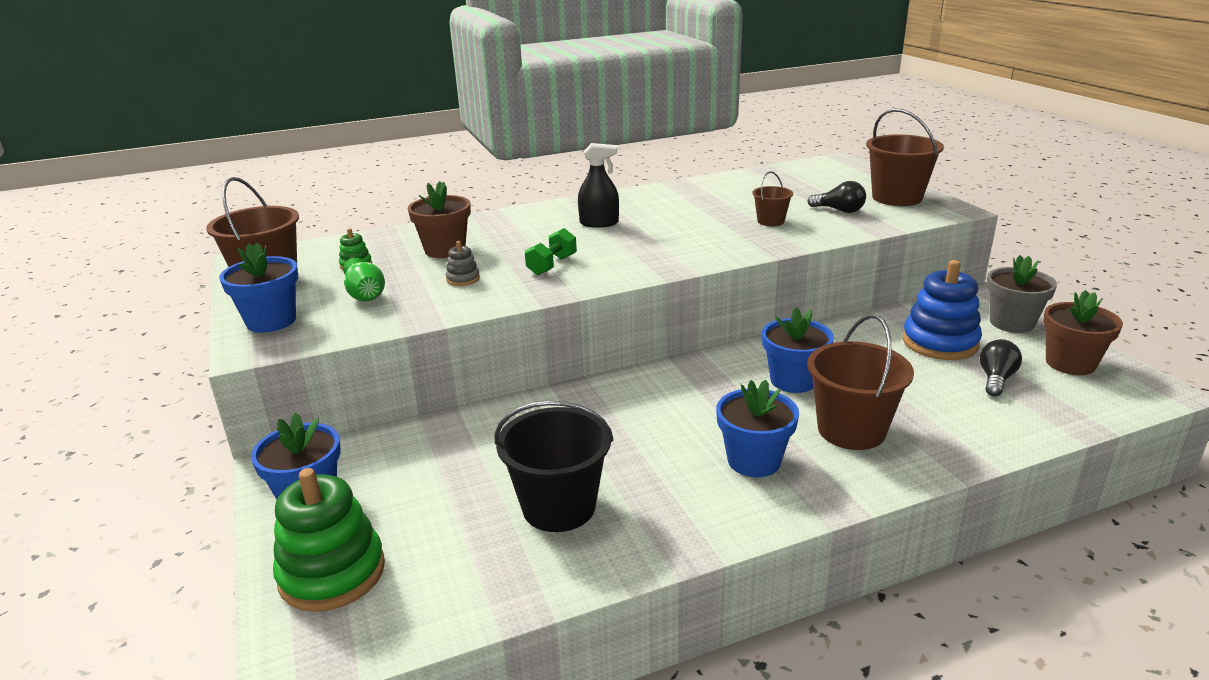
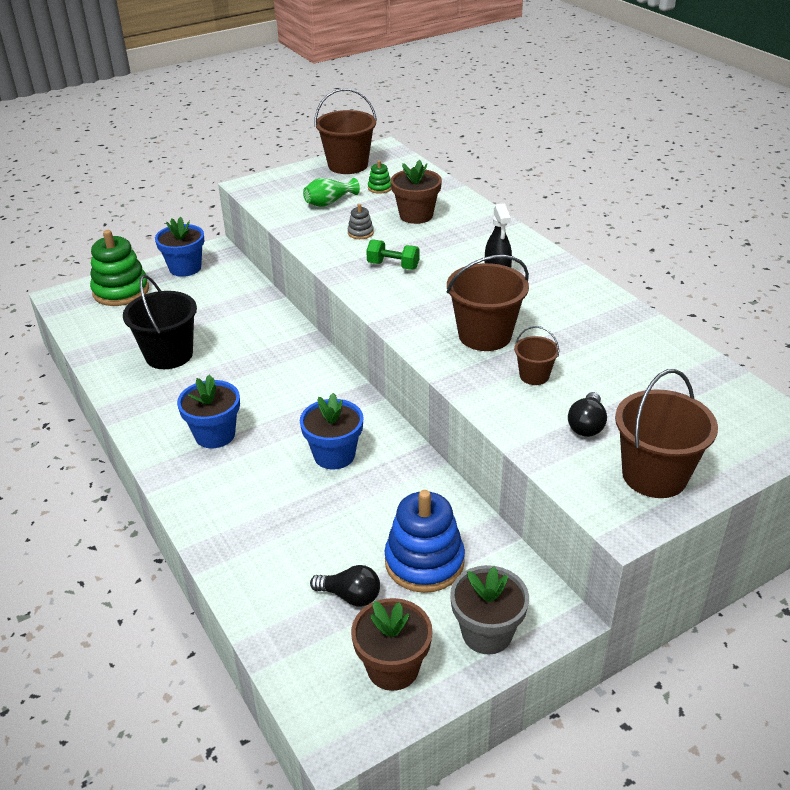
camera: 80 degrees right, 10 degrees up
blue flower pot [219,242,298,333] -> none
brown bucket [807,314,914,450] -> brown bucket moved to [447,255,529,351]

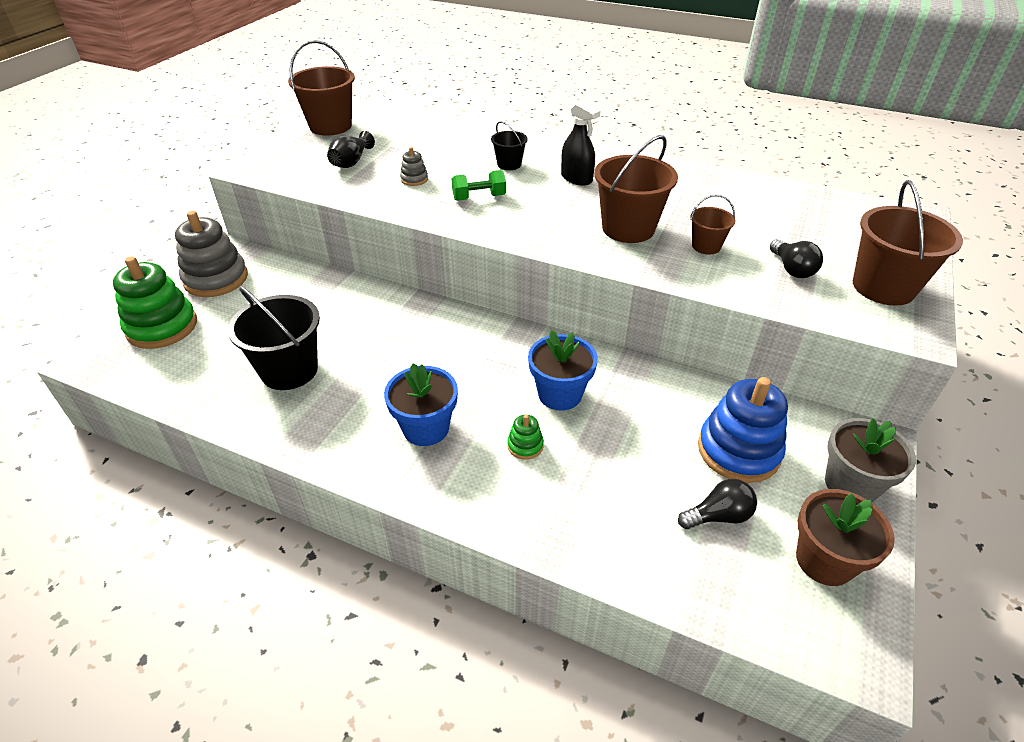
camera: 35 degrees left, 5 degrees up
blue flower pot [155,217,204,277] -> grey stacking toy [175,211,248,297]
green vase [303,178,360,207] -> black vase [327,131,375,168]
green stacking toy [368,160,391,194] -> green stacking toy moved to [507,415,544,460]
brown flower pot [391,160,442,224] -> none
none -> black bucket [491,121,528,170]

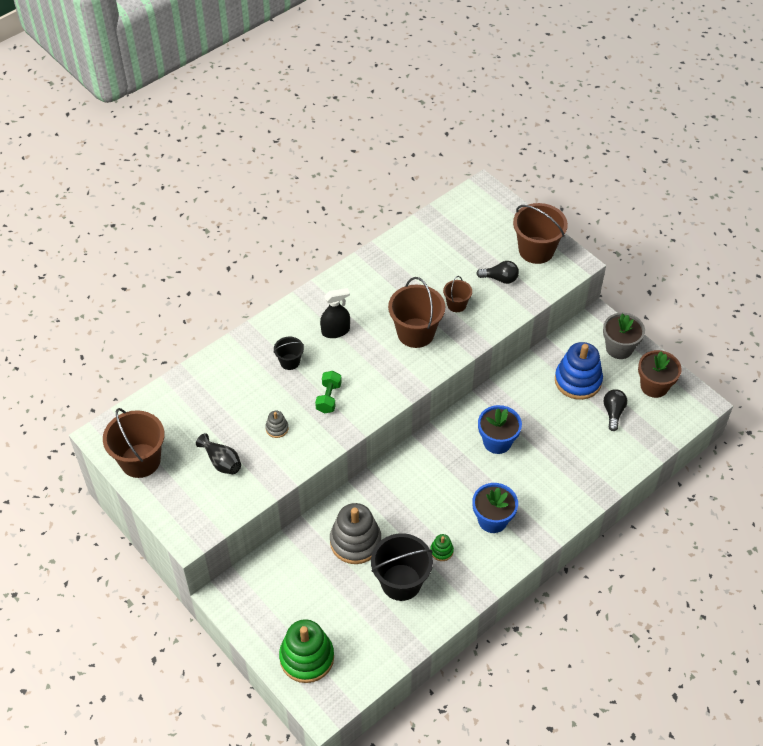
camera: 65 degrees left, 10 degrees up
grey stacking toy [175,211,248,297] -> grey stacking toy moved to [330,503,381,564]
green stacking toy [507,415,544,460] -> green stacking toy moved to [430,534,454,561]

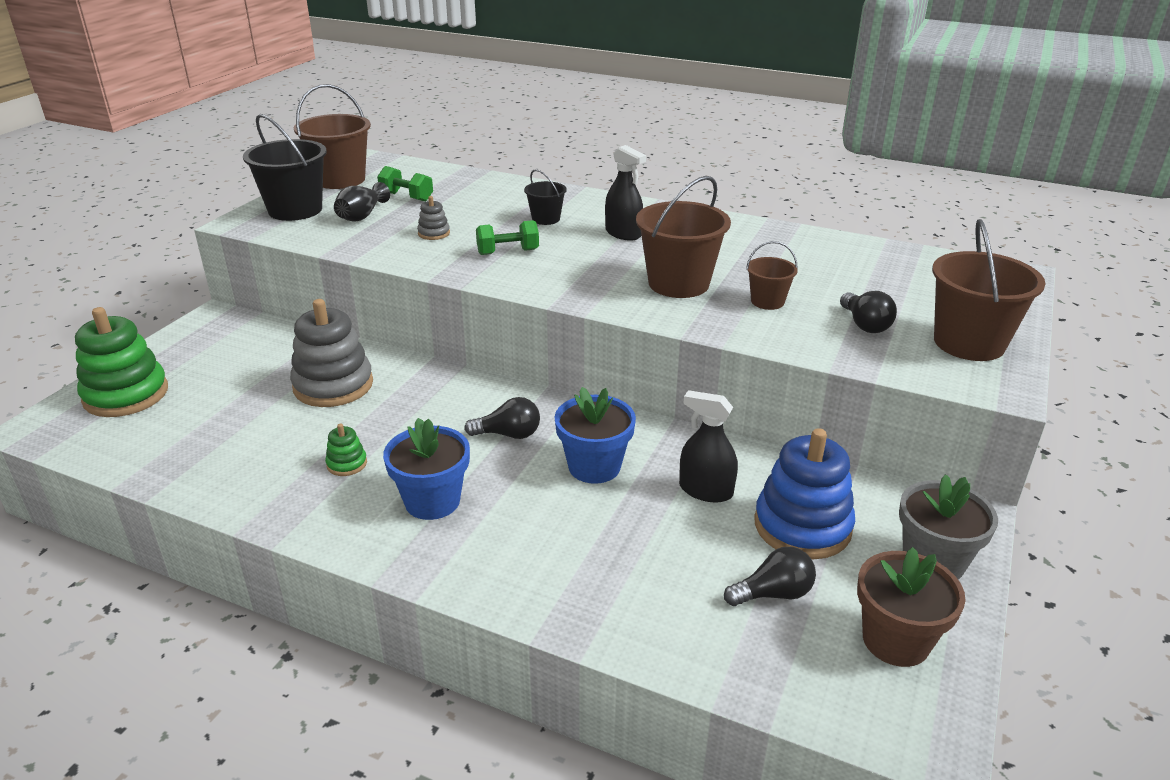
camera: 65 degrees right, 20 degrees down
black bucket [371,533,433,601] -> black bucket moved to [243,114,327,221]
none -> green dumbbell [377,166,433,202]
none -> black light bulb [464,397,540,439]
none -> black spray bottle [679,390,738,502]

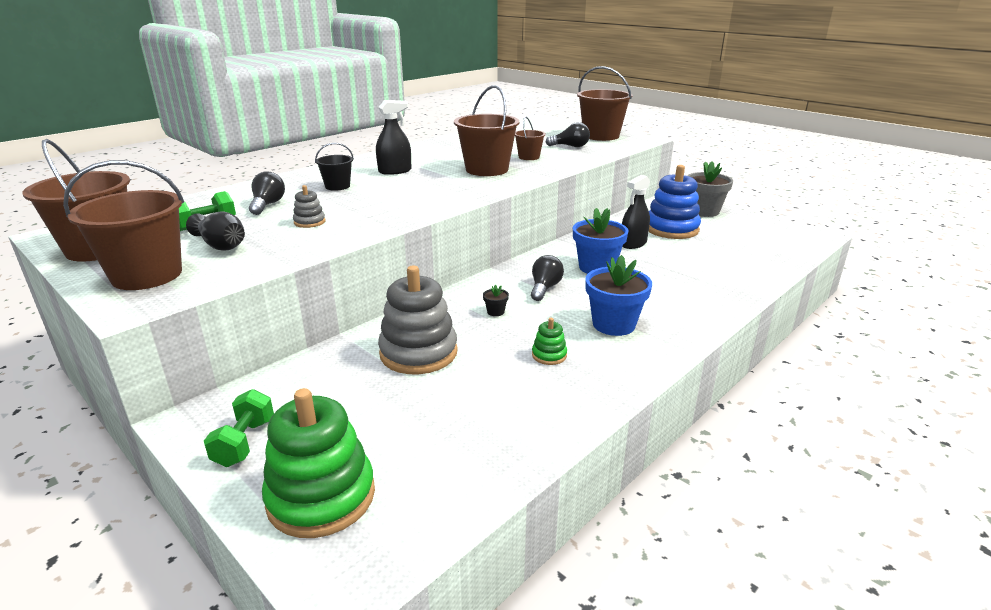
camera: 70 degrees left, 5 degrees down
black bucket [243,114,327,221] -> brown bucket [63,160,184,290]
green dumbbell [476,220,539,255] -> green dumbbell moved to [204,389,274,467]
black light bulb [724,547,816,606] -> black light bulb moved to [249,171,285,215]
brown flower pot [857,547,966,667] -> none
none -> black flower pot [483,284,509,316]

